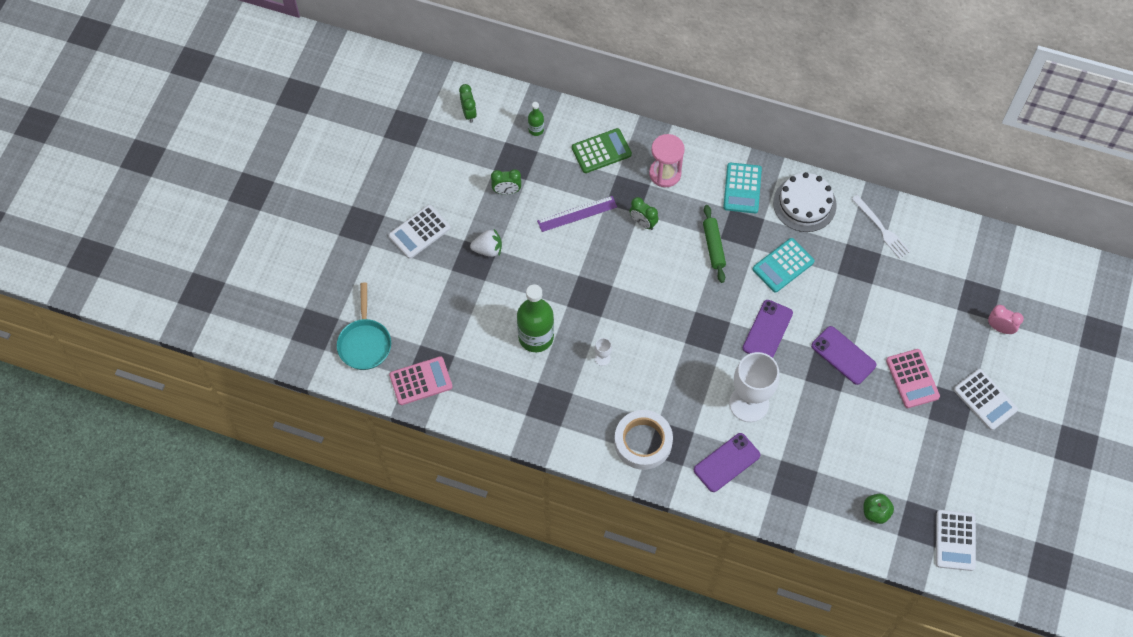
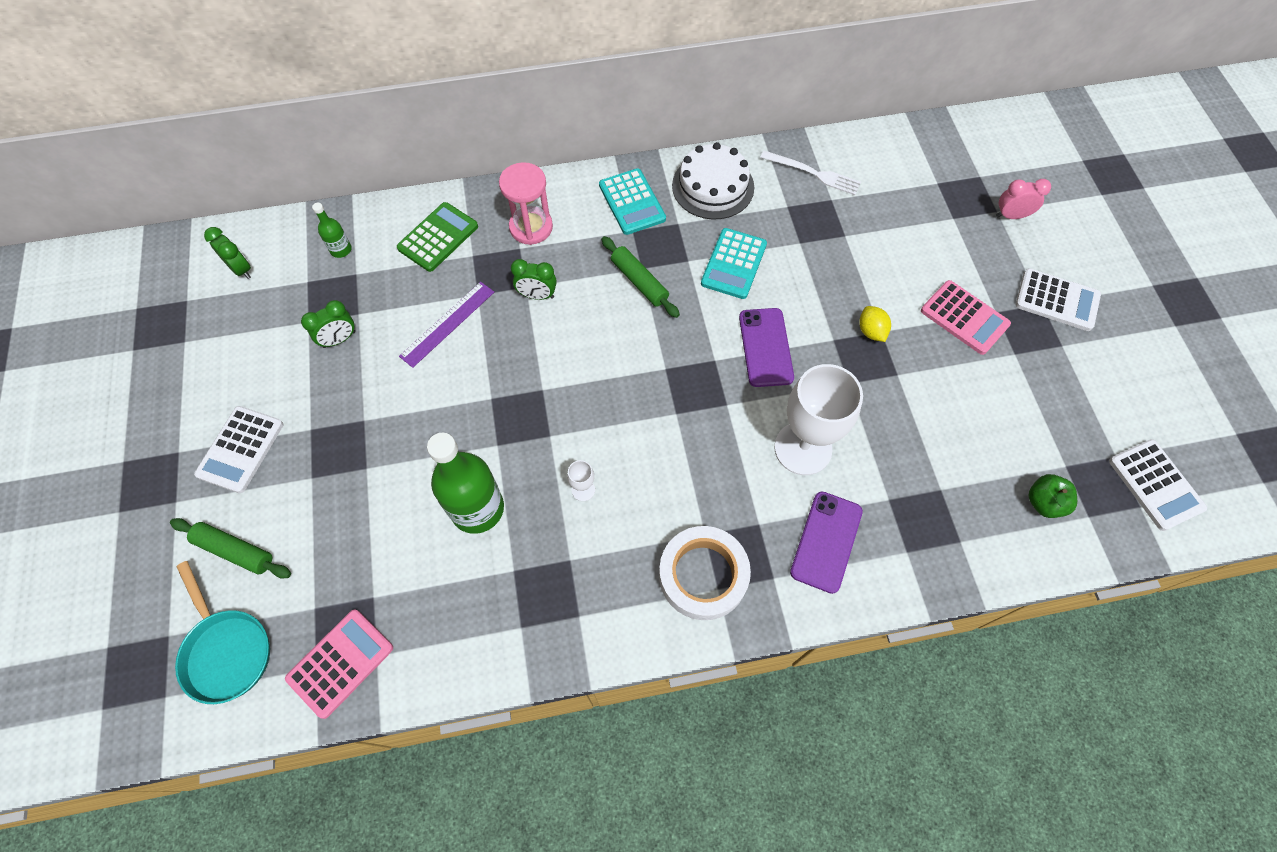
camera: 30 degrees left, 0 degrees up
white strawberry [470,229,502,257] -> none
purple phone [811,326,877,385] -> yellow lemon [859,306,891,342]
none -> green rolling pin [170,518,291,578]

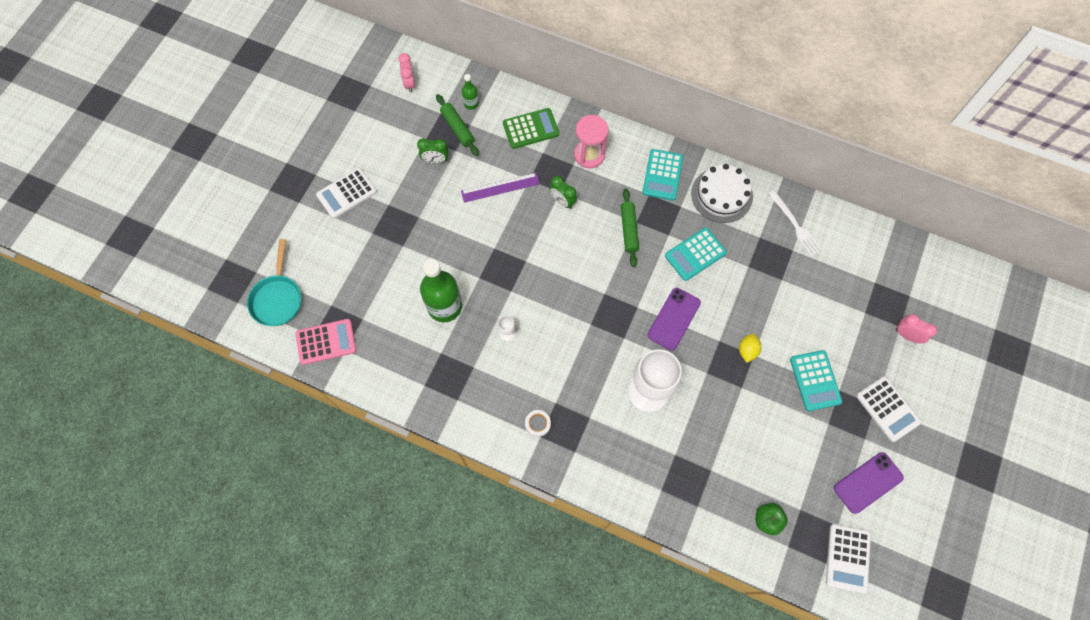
camera: 35 degrees right, 5 degrees up
green rolling pin [170,518,291,578] -> green rolling pin moved to [436,94,479,156]
green clock [204,227,251,279] -> pink clock [398,53,415,92]
white tape [659,526,751,620] -> white tape [525,410,551,437], size x0.44
purple phone [790,492,863,594] -> purple phone moved to [834,452,904,514]
pink calculator [921,280,1011,355] -> turquoise calculator [790,350,842,411]

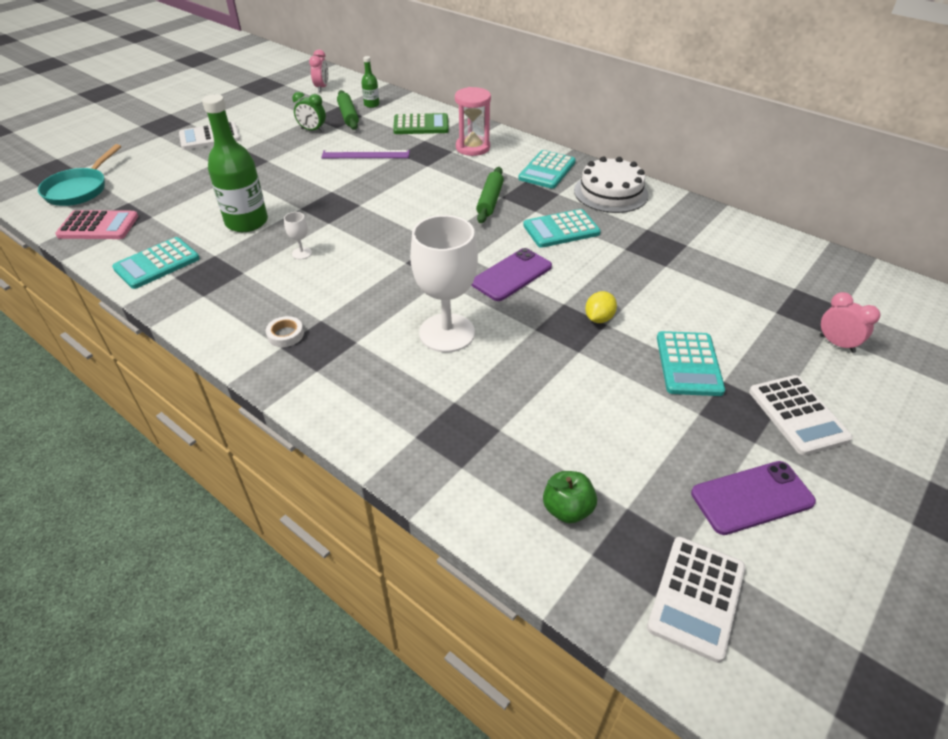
camera: 15 degrees right, 25 degrees down
green clock [550,176,577,209] -> none
white fork [768,190,822,257] -> none
none -> turquoise calculator [112,237,200,289]

